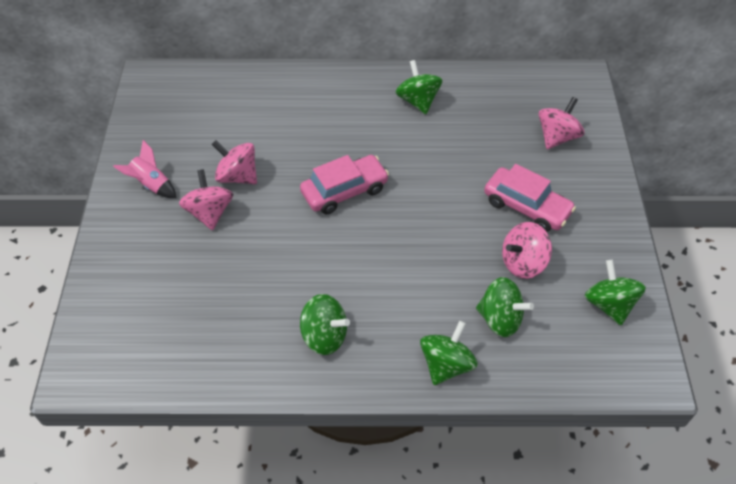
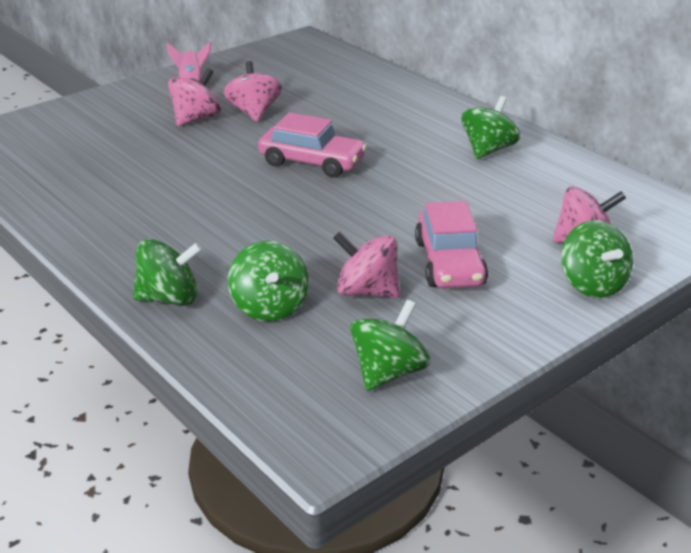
camera: 50 degrees right, 20 degrees down
green spinning top [300,294,350,355] -> green spinning top moved to [561,220,633,298]

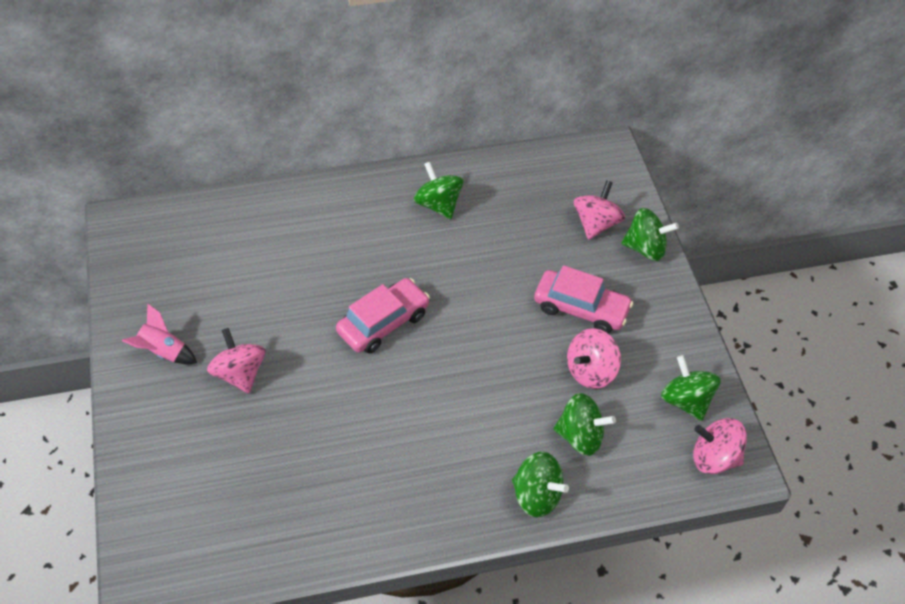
camera: 65 degrees left, 20 degrees up
green spinning top [133,239,202,306] -> green spinning top turned 105 degrees clockwise [512,452,569,518]
pink spinning top [224,61,282,122] -> pink spinning top moved to [693,418,747,474]

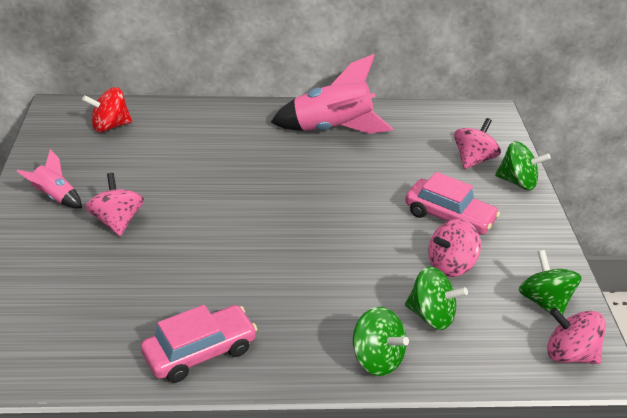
camera: 10 degrees right, 15 degrees down
pink car [336,278,430,354] -> pink car moved to [141,305,257,383]
green spinning top [414,162,464,219] -> pink rocket [271,54,393,134]
none -> red spinning top [82,87,132,132]

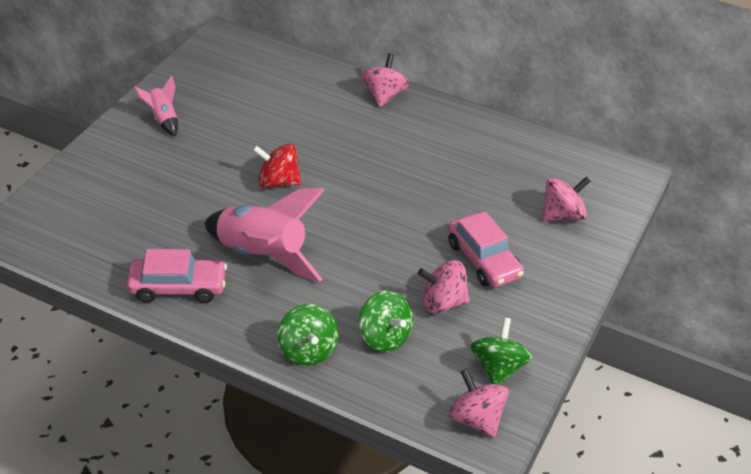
camera: 30 degrees right, 5 degrees up
red spinning top [82,87,132,132] -> red spinning top moved to [253,143,302,188]
pink spinning top [85,173,144,236] -> pink spinning top moved to [362,53,410,107]
pink rocket [271,54,393,134] -> pink rocket moved to [204,188,325,282]
green spinning top [495,141,551,190] -> none

